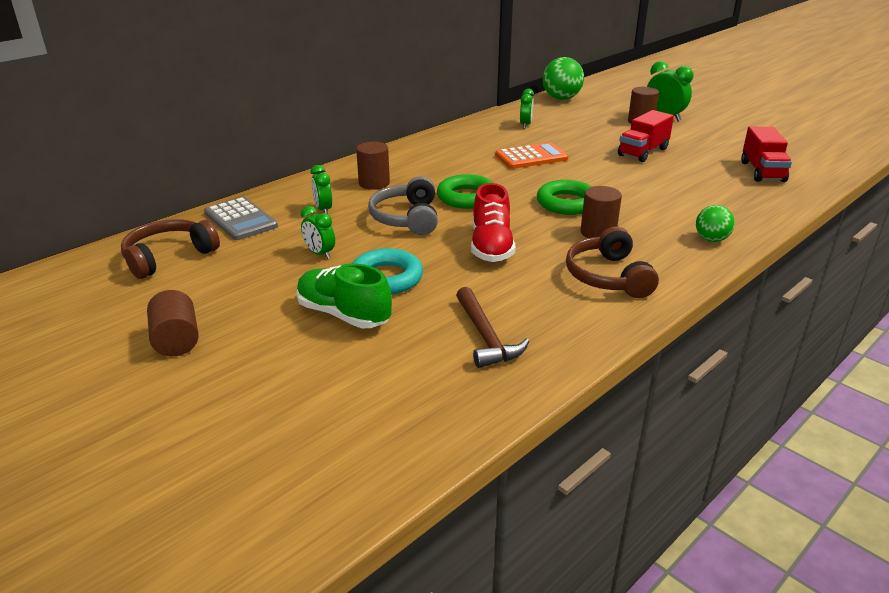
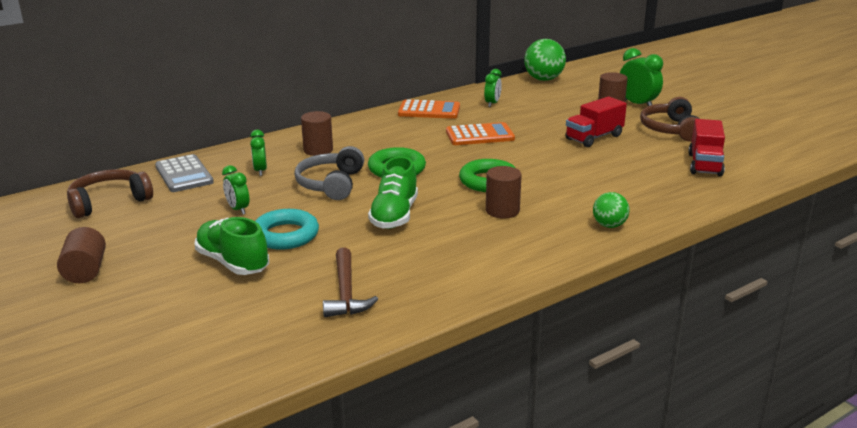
camera: 10 degrees right, 5 degrees down
red shoe [471,183,515,262] -> green shoe [368,156,418,229]
brown headphones [566,227,659,298] -> brown headphones moved to [640,97,699,142]
none -> orange calculator [398,99,460,119]

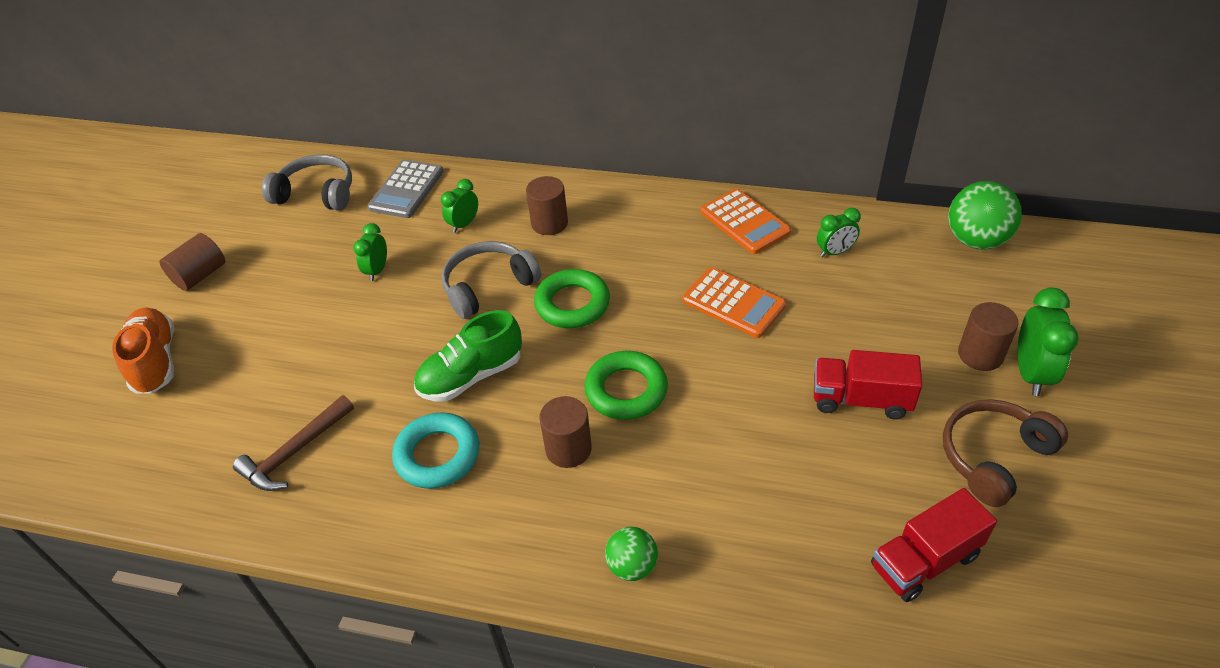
camera: 50 degrees right, 20 degrees up
brown headphones [67,169,153,218] -> grey headphones [262,154,352,211]
green shoe [194,217,269,275] -> none
turquoise ring [255,209,319,250] -> turquoise ring moved to [392,412,479,489]
none -> orange shoe [112,307,174,394]

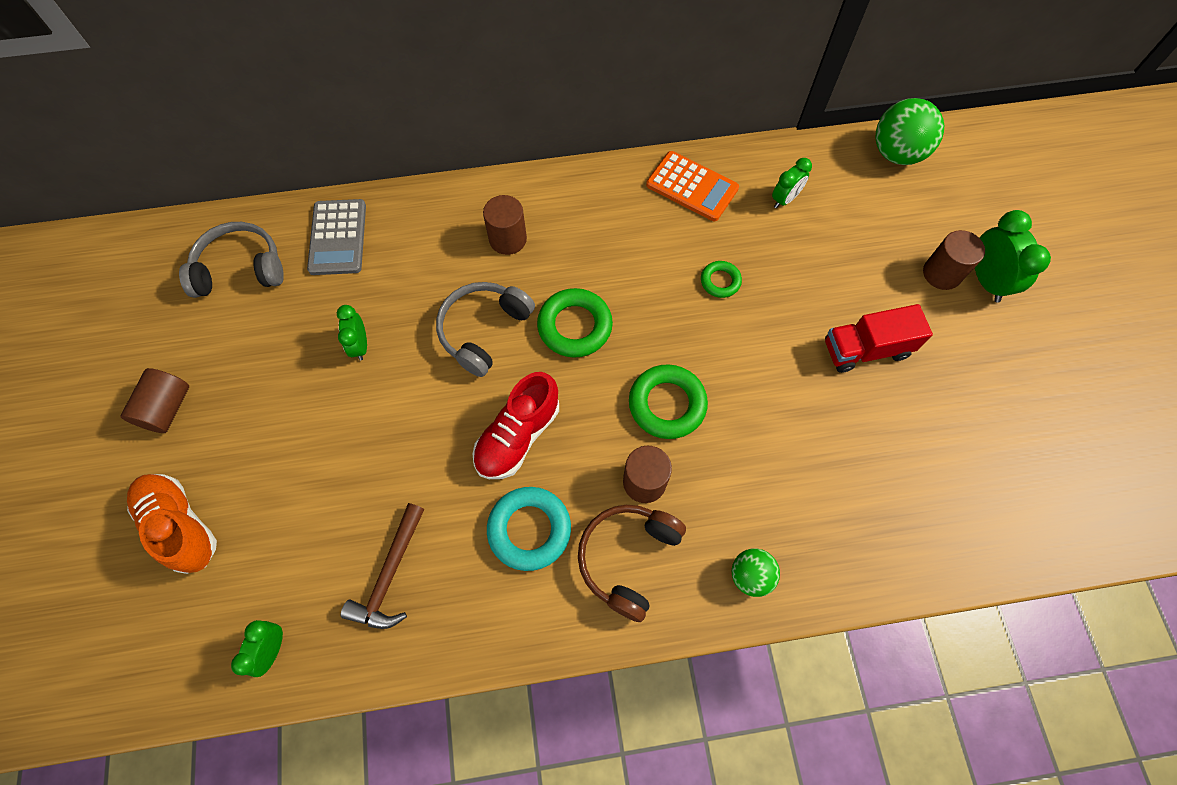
camera: 25 degrees left, 20 degrees up
green shoe [414,310,522,401] -> red shoe [473,372,559,479]
green clock [441,179,478,233] -> green clock moved to [231,620,283,677]
orange calculator [682,267,786,338] -> green ring [701,261,742,298]
red truck [871,488,997,602] -> none
brown headphones [943,399,1068,507] -> brown headphones moved to [578,505,686,622]

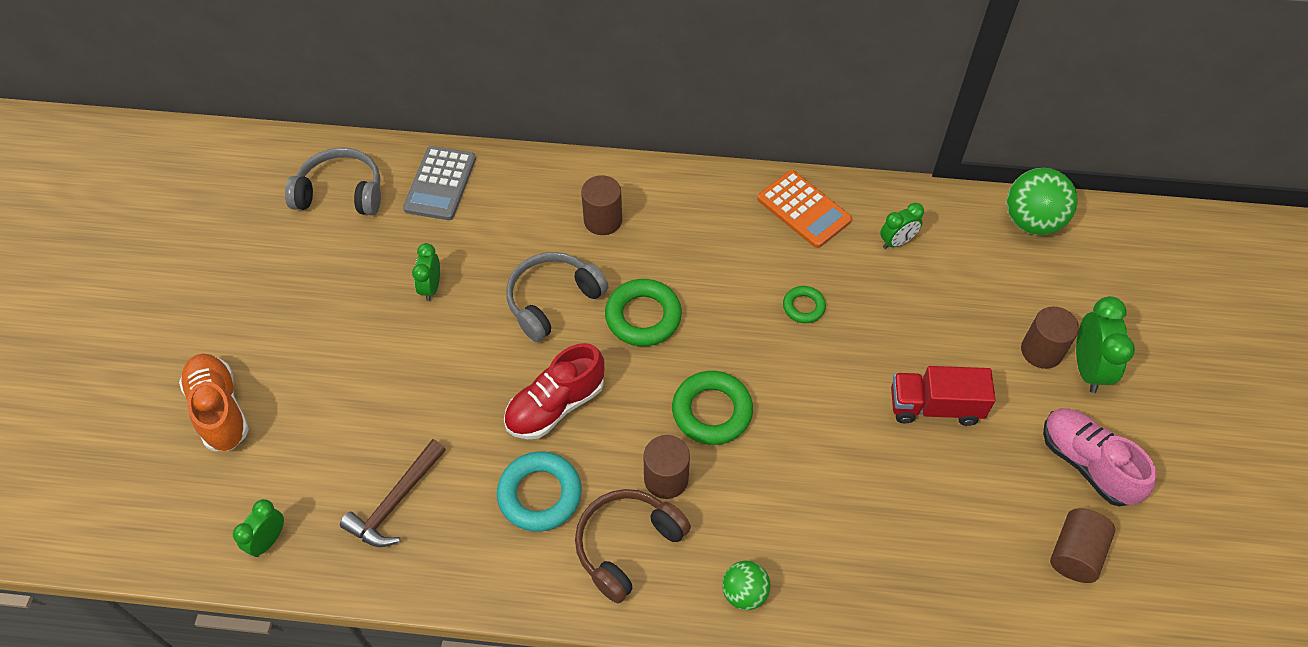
camera: 15 degrees right, 10 degrees down
brown cylinder [120,368,189,433] -> brown cylinder moved to [1050,508,1116,583]
none -> pink shoe [1043,408,1157,507]

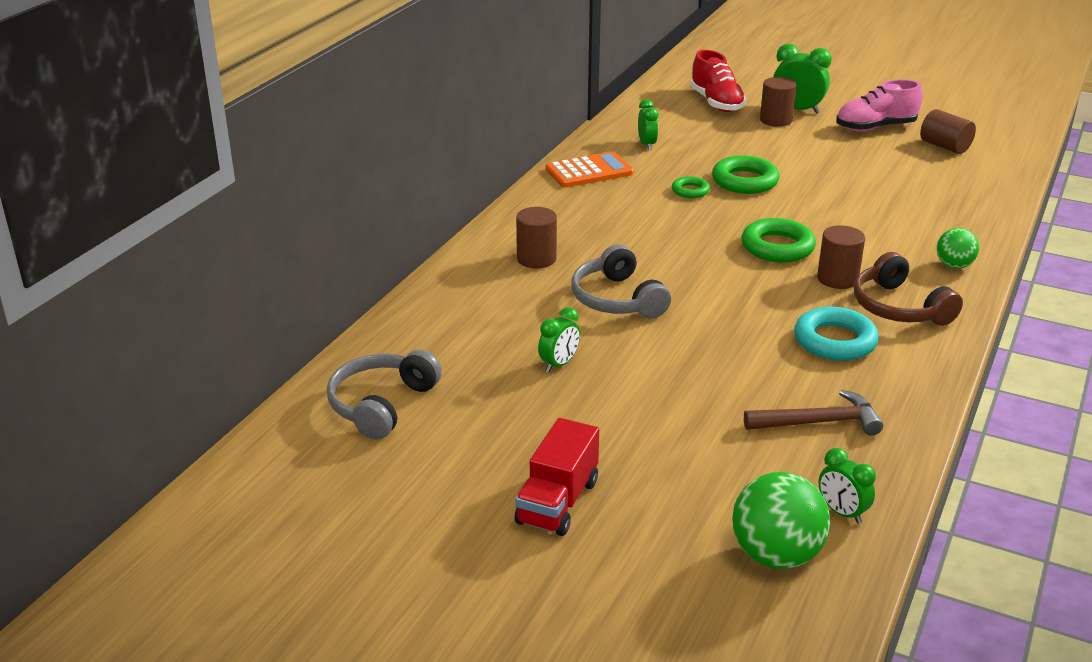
camera: 70 degrees left, 25 degrees down
orange shoe [179,354,249,451] -> none
brown hammer [340,439,446,547] -> brown hammer turned 60 degrees counterclockwise [744,390,883,436]
grey calculator [403,146,476,220] -> none
green clock [412,243,440,301] -> green clock turned 75 degrees counterclockwise [538,307,580,372]
red shoe [504,343,604,439] -> red shoe moved to [690,50,746,112]
green ring [605,279,682,346] -> green ring moved to [712,155,780,194]
red truck [891,366,996,426] -> red truck moved to [515,418,599,536]
green ball [1007,168,1078,235] -> green ball moved to [732,472,830,569]

